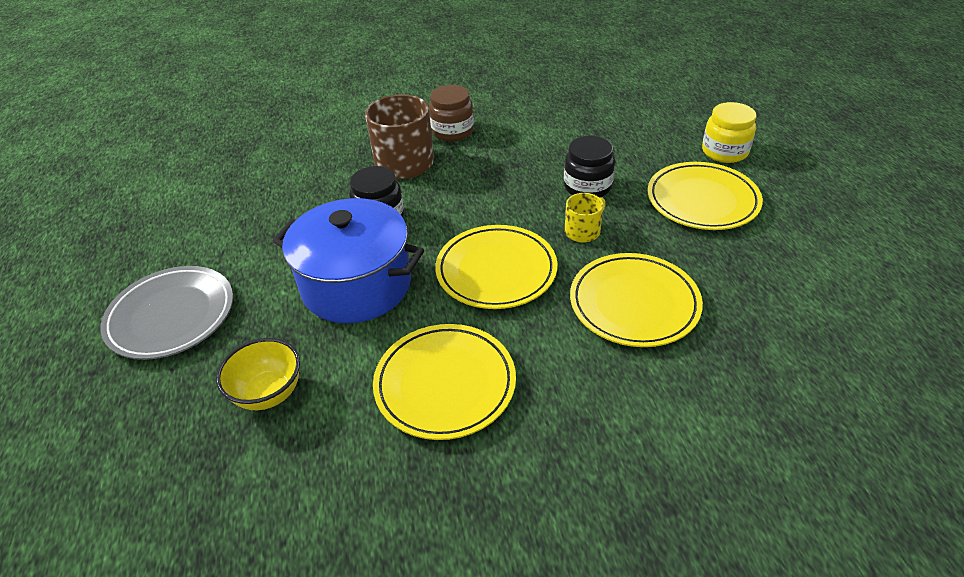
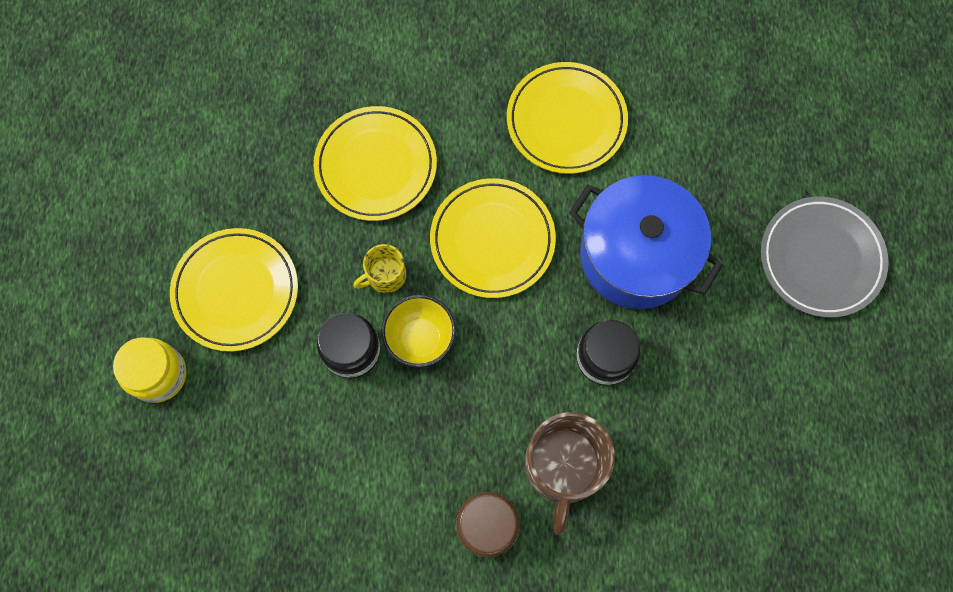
camera: 170 degrees left, 30 degrees up
yellow bowl [216,338,300,410] -> yellow bowl moved to [381,295,456,367]

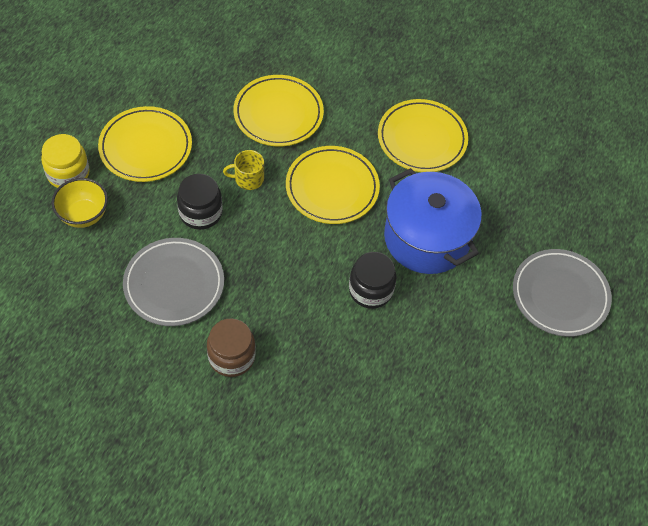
camera: 20 degrees right, 15 degrees down
yellow bowl [381,295,456,367] -> yellow bowl moved to [51,178,108,228]
brown mug [525,412,615,535] -> none
none -> grey plate [123,238,224,326]

